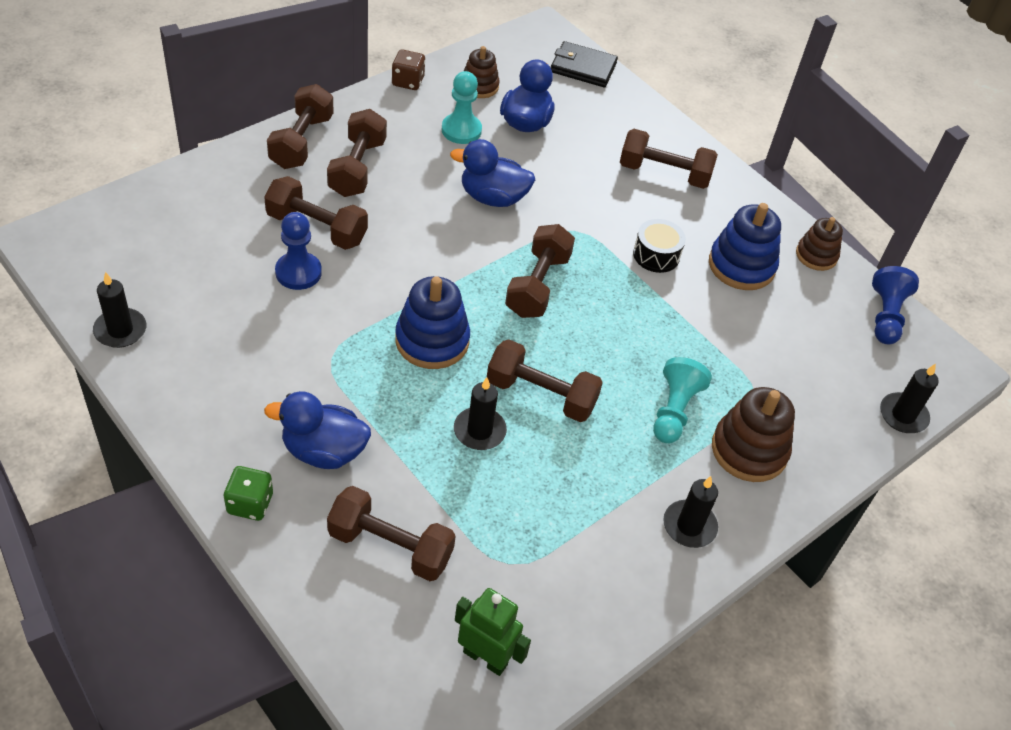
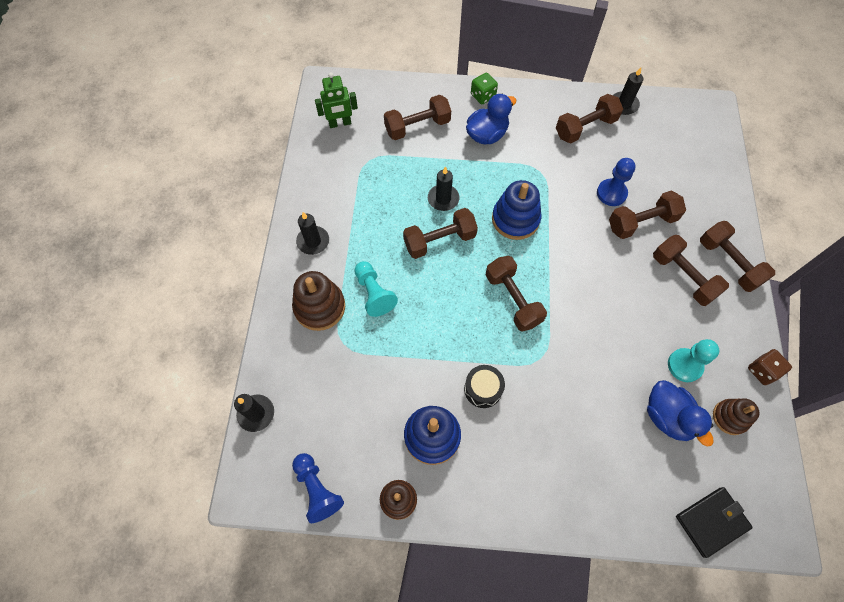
camera: 140 degrees right, 15 degrees up
blue duck [450,139,535,207] -> none
brown dumbbell [620,129,718,189] -> brown dumbbell moved to [556,94,623,143]

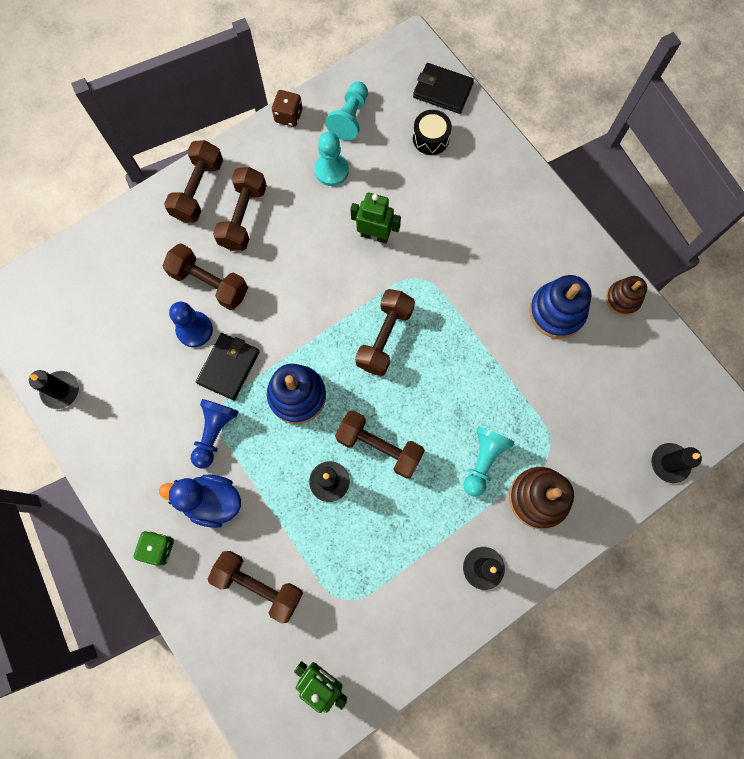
camera: 130 degrees left, 10 degrees up
blue pawn [292,453,344,523] -> blue pawn moved to [191,399,239,469]
black drum [464,365,505,408] -> black drum moved to [413,110,452,155]
brown dumbbell [556,94,623,143] -> none
blue duck [647,380,714,447] -> none
brown stacking toy [713,398,759,435] -> turquoise pawn [326,82,368,141]
none -> black wallet [196,333,260,400]
none -> green robot [350,192,401,244]

